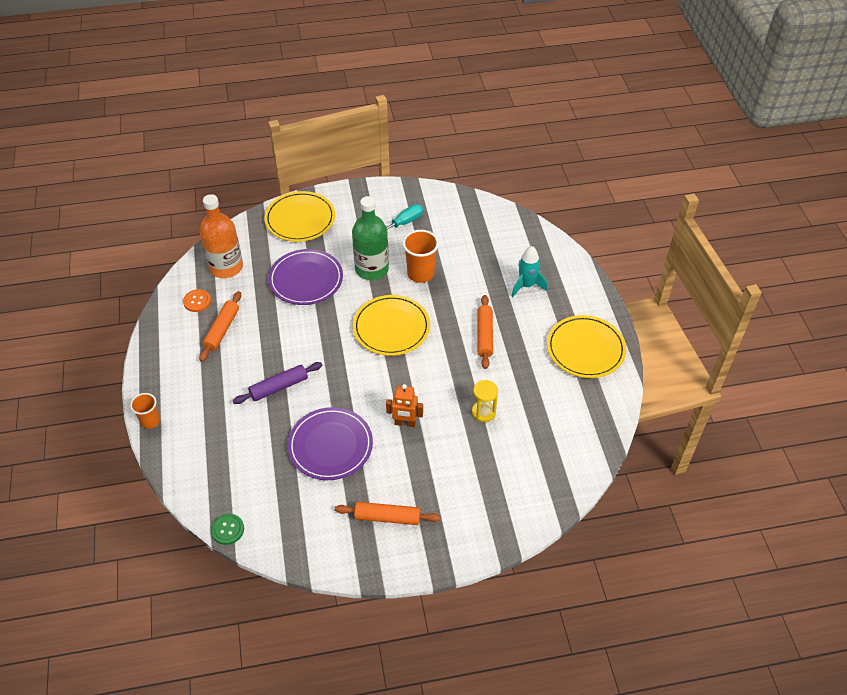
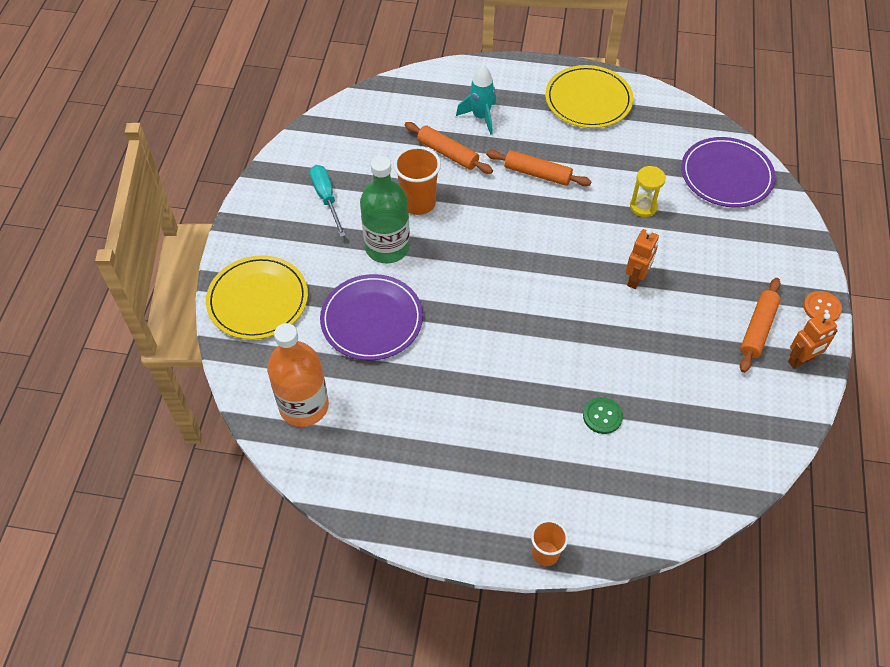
camera: 70 degrees left, 5 degrees up
orange button [183,289,211,312] -> orange button moved to [803,291,842,321]
orange rolling pin [199,291,241,362] -> orange rolling pin moved to [405,122,493,174]
green button [211,514,244,545] -> green button moved to [583,397,623,434]
purple rolling pin [233,362,322,404] -> none
purple plate [288,407,373,480] -> purple plate moved to [681,137,776,207]
yellow plate [353,295,430,356] -> none
none -> orange robot [788,313,838,368]

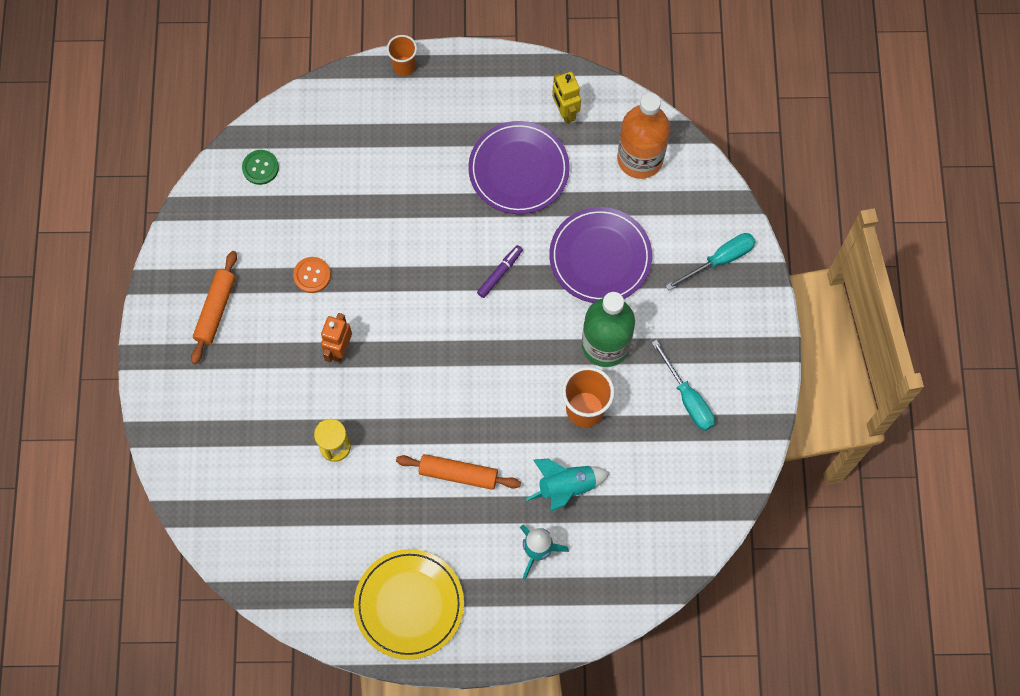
camera: 170 degrees right, 15 degrees up
yellow plate [206,255,308,340] -> turquoise screwdriver [666,233,756,290]
orange rolling pin [405,122,493,174] -> turquoise rocket [526,459,610,511]
green button [583,397,623,434] -> green button moved to [242,150,279,185]
purple plate [681,137,776,207] -> purple plate moved to [468,121,570,214]
orange robot [788,313,838,368] -> none
orange button [803,291,842,321] -> orange button moved to [293,257,331,293]
none -> purple marker [477,245,523,298]
none -> yellow robot [552,72,581,124]

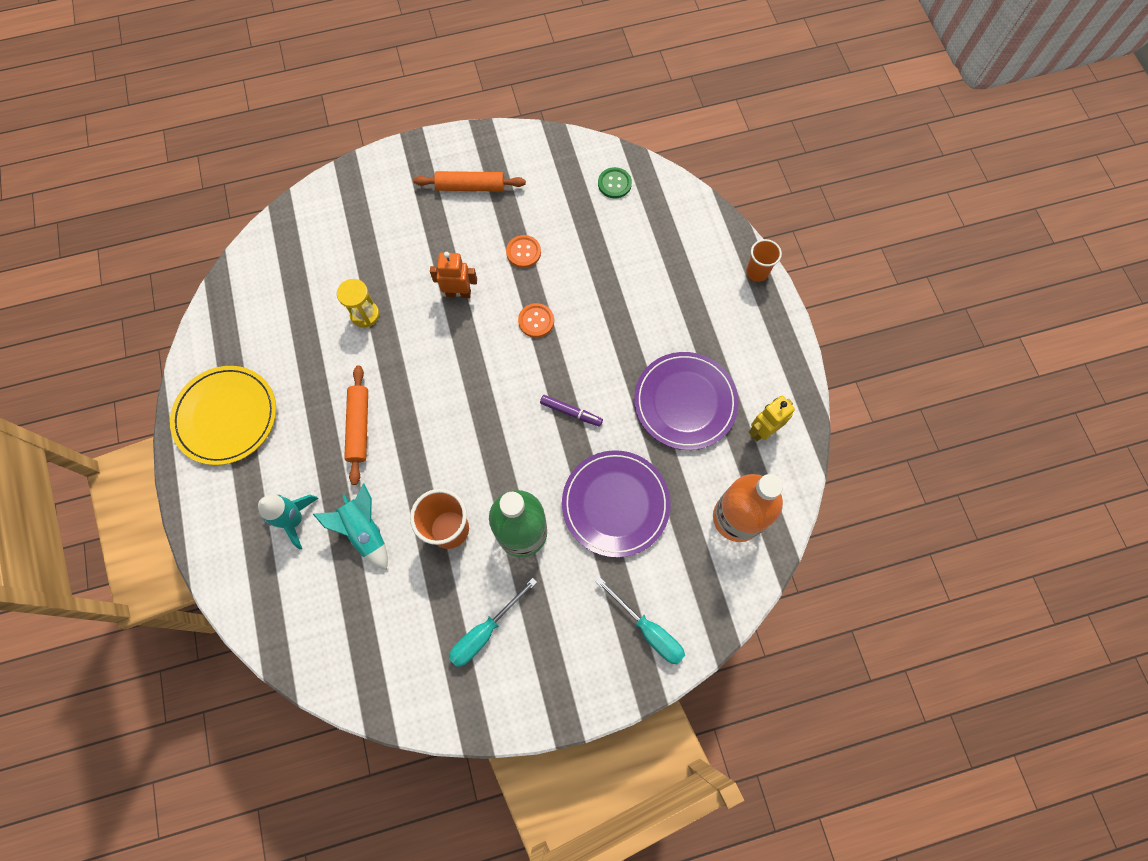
camera: 75 degrees right, 0 degrees up
none -> orange button [518,303,554,338]

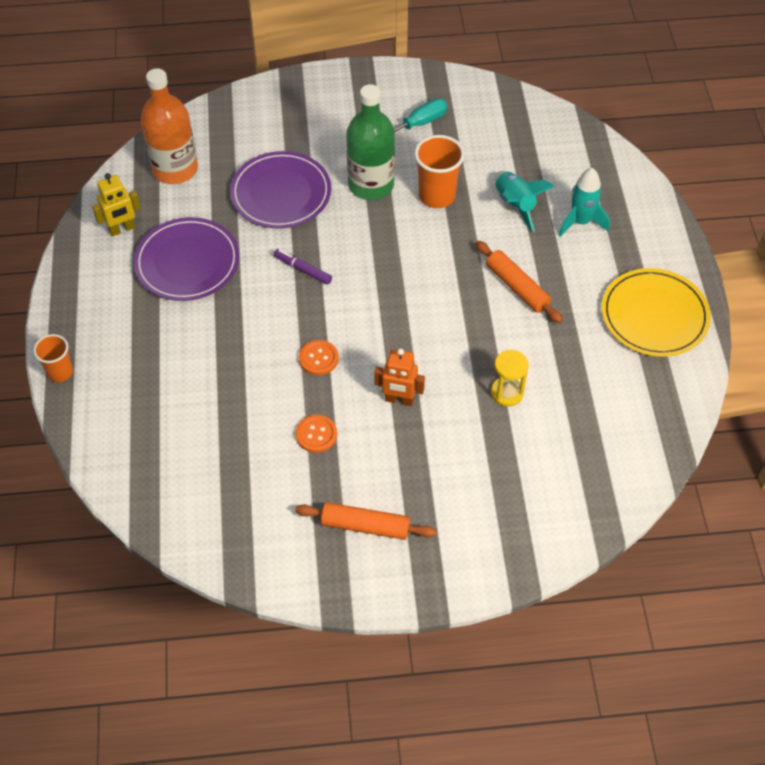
camera: 170 degrees left, 15 degrees down
orange rolling pin [344,365,368,485] -> orange rolling pin turned 45 degrees counterclockwise [476,241,563,323]
turquoise screwdriver [596,577,685,664] -> none
green button [598,167,632,198] -> none

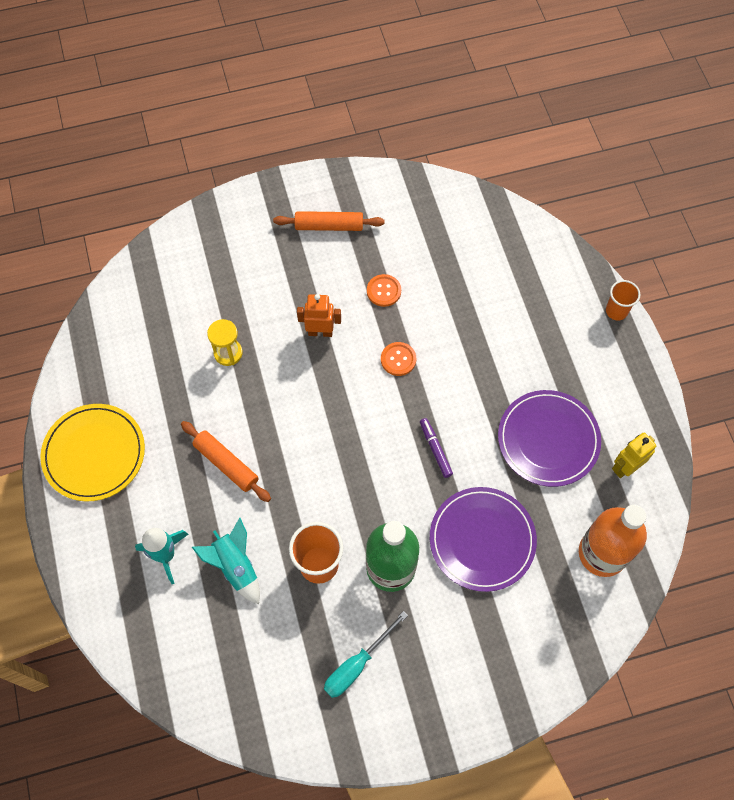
camera: 170 degrees right, 10 degrees up
purple marker [274,249,332,285] -> purple marker turned 135 degrees counterclockwise [420,418,453,478]

